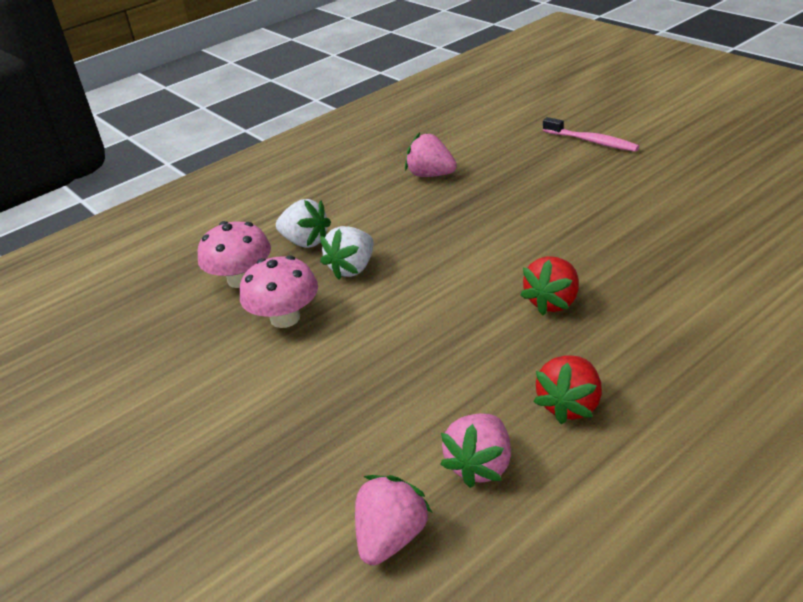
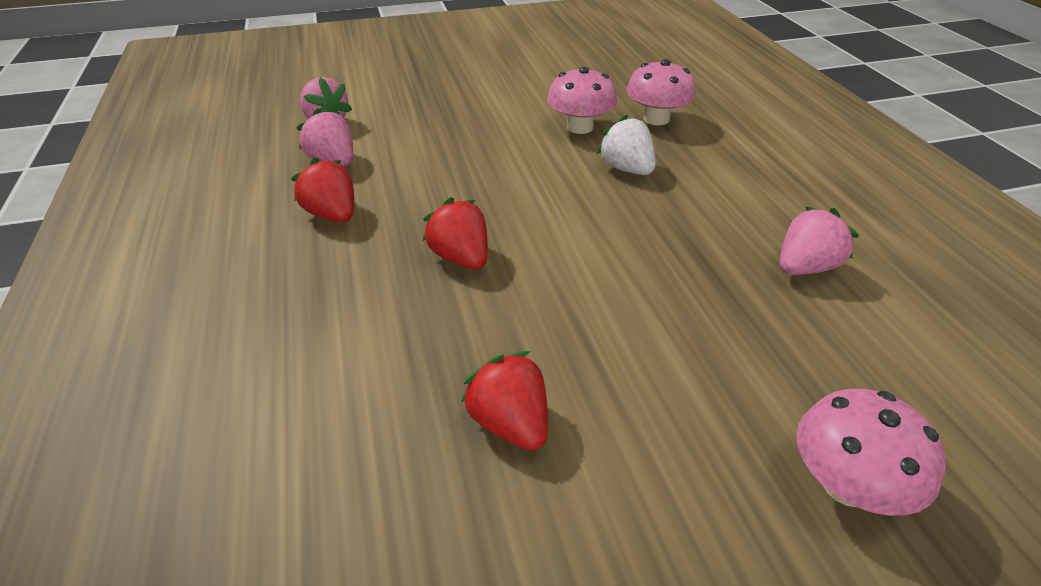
camera: 110 degrees right, 5 degrees up
white strawberry [276,199,331,248] -> none
pink toothbrush [543,117,639,152] -> pink mushroom [796,389,946,516]
none -> red strawberry [461,351,548,451]

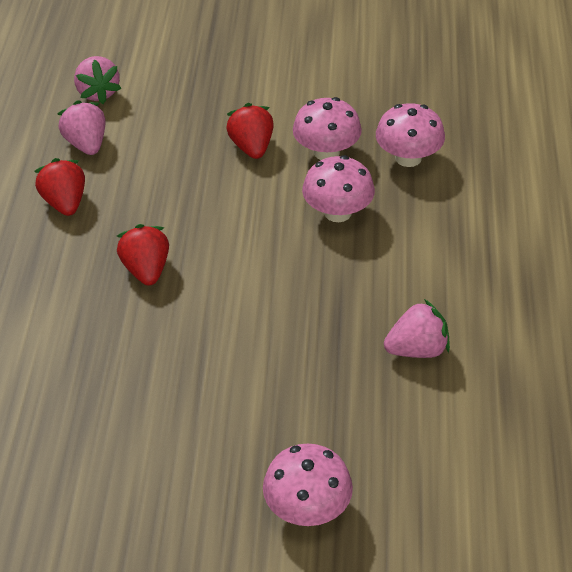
camera: 20 degrees right, 5 degrees up
red strawberry [461,351,548,451] -> red strawberry moved to [226,103,274,159]
white strawberry [597,115,656,175] -> pink mushroom [302,155,375,222]

